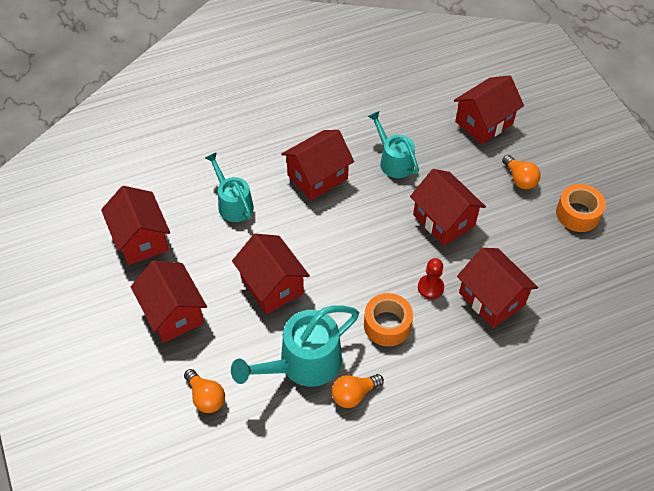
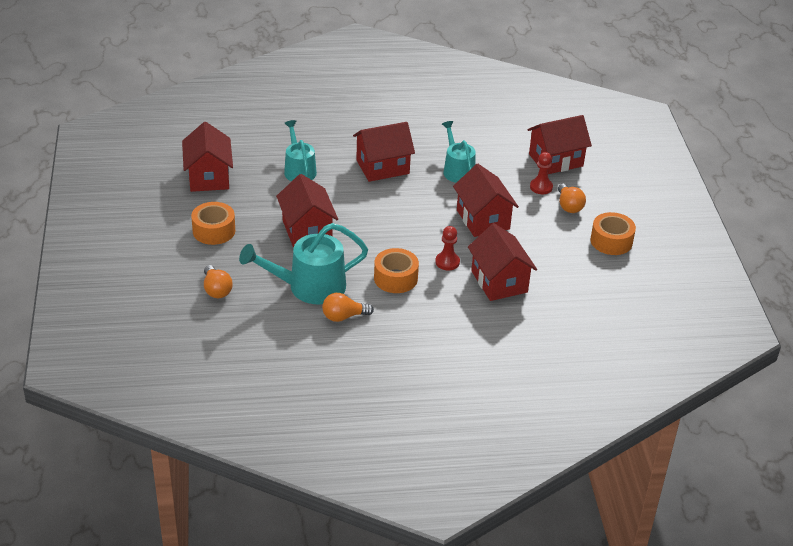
camera: 15 degrees right, 15 degrees down
red house [131,260,207,343] -> orange tape [191,202,235,245]
none -> red pawn [530,152,553,194]

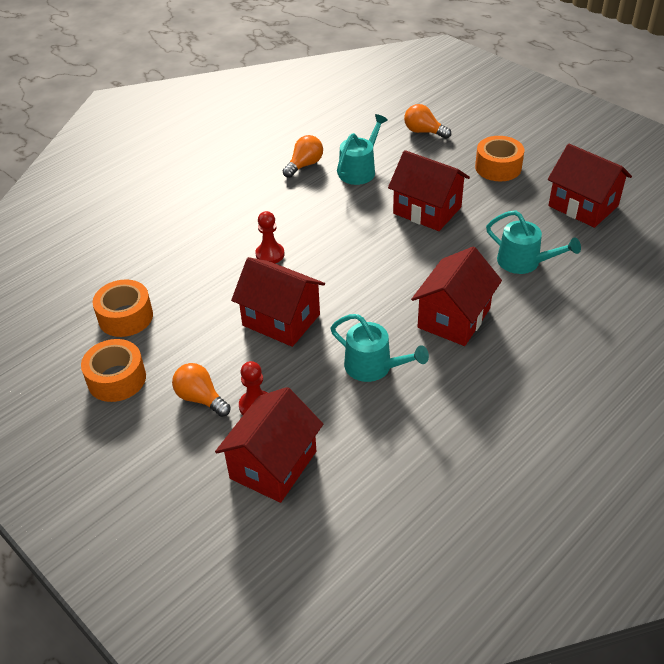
camera: 145 degrees right, 5 degrees up
turquoise watering can [239,223,368,304] -> turquoise watering can [337,114,388,185], size x0.64
orange tape [374,248,419,293] -> orange tape moved to [92,279,153,337]
red house [468,223,537,301] -> none

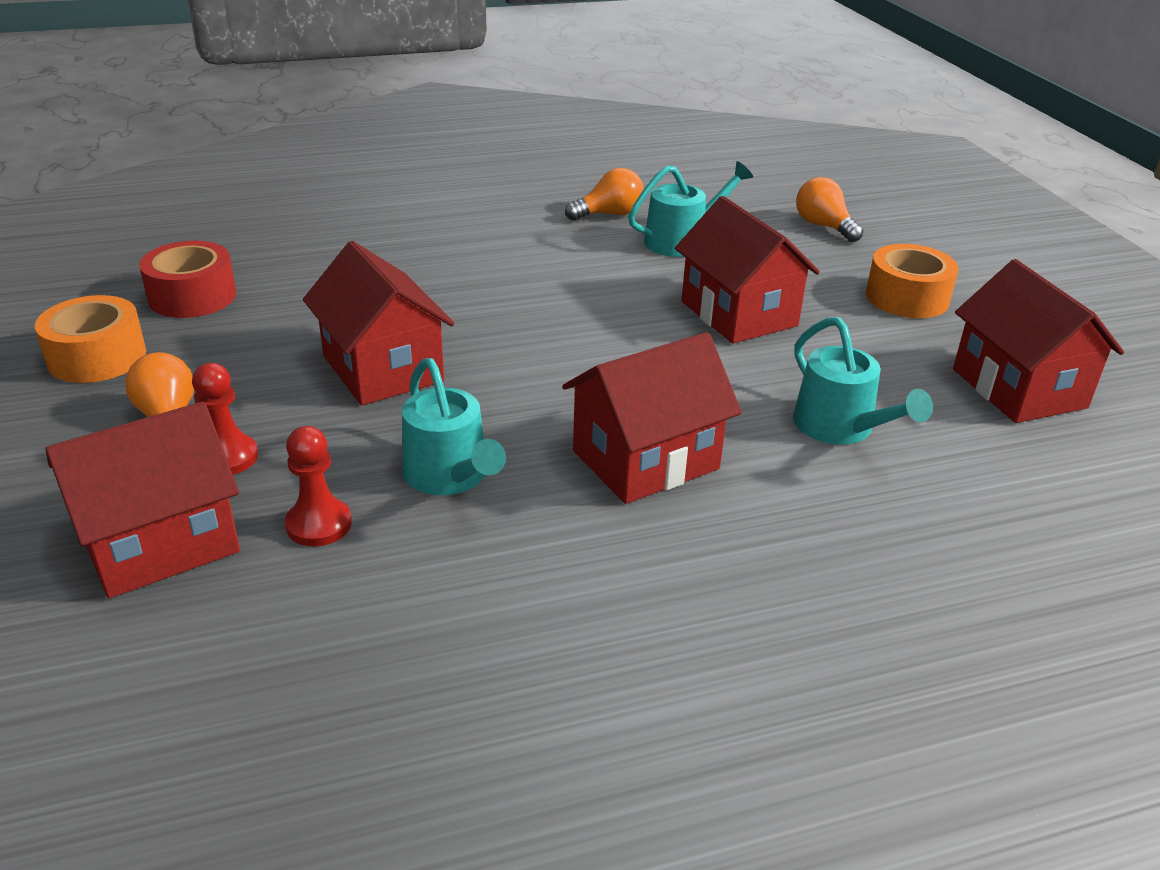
camera: 25 degrees right, 10 degrees down
orange tape [92,279,153,337] -> red tape [139,241,236,318]
red pawn [255,211,284,263] -> red pawn moved to [285,426,352,546]

